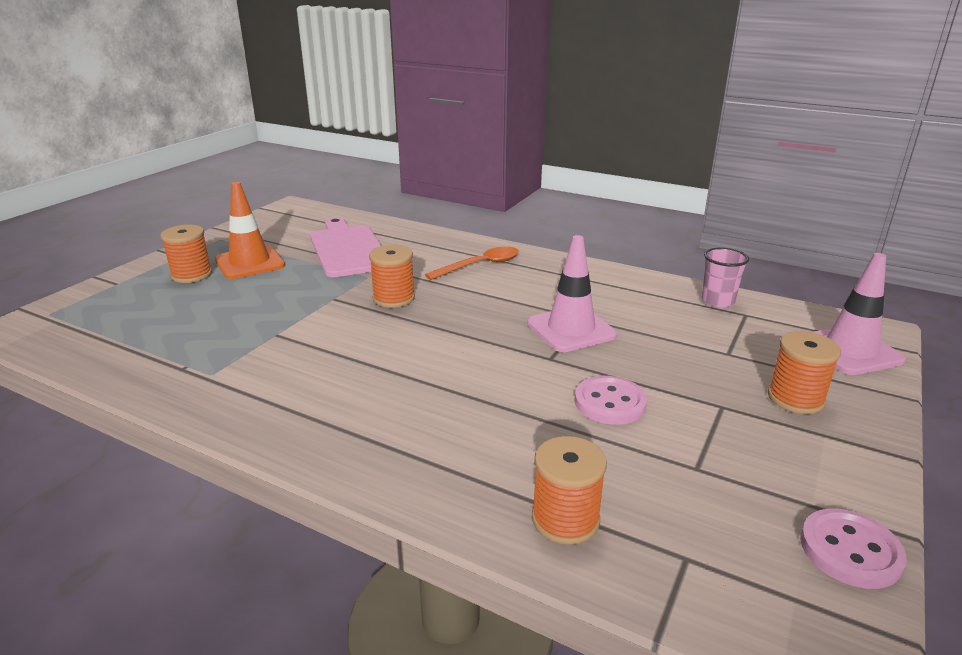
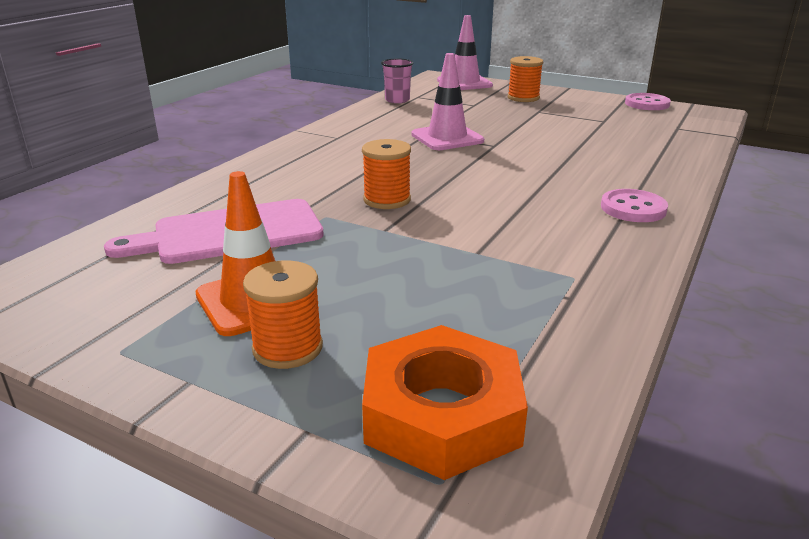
camera: 90 degrees left, 0 degrees up
orange spoon [425,246,519,280] -> none
orange spool [532,436,607,545] -> none
pink button [575,376,647,425] -> pink button moved to [601,189,668,222]
none -> orange nut [362,325,528,480]

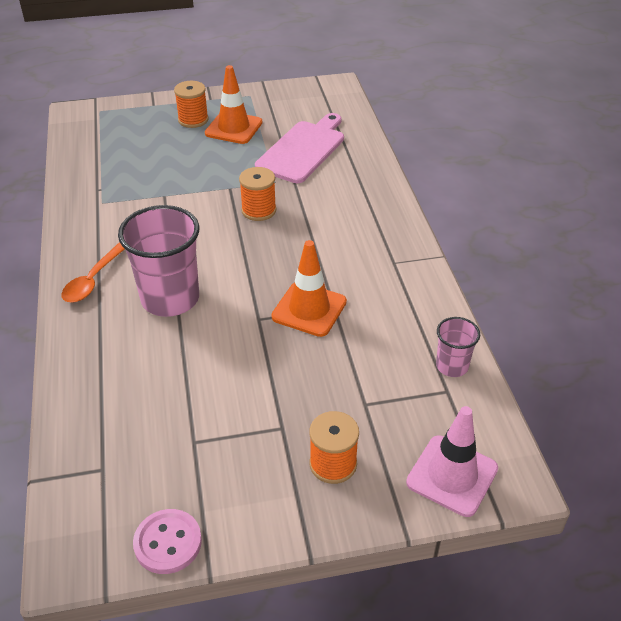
camera: 140 degrees right, 15 degrees up
orange nut [362,325,528,480] -> none
pink traffic cone [411,53,484,150] -> orange traffic cone [271,240,347,337]
pink button [601,189,668,222] -> orange spoon [62,242,125,303]
none -> pink cup [118,205,199,317]

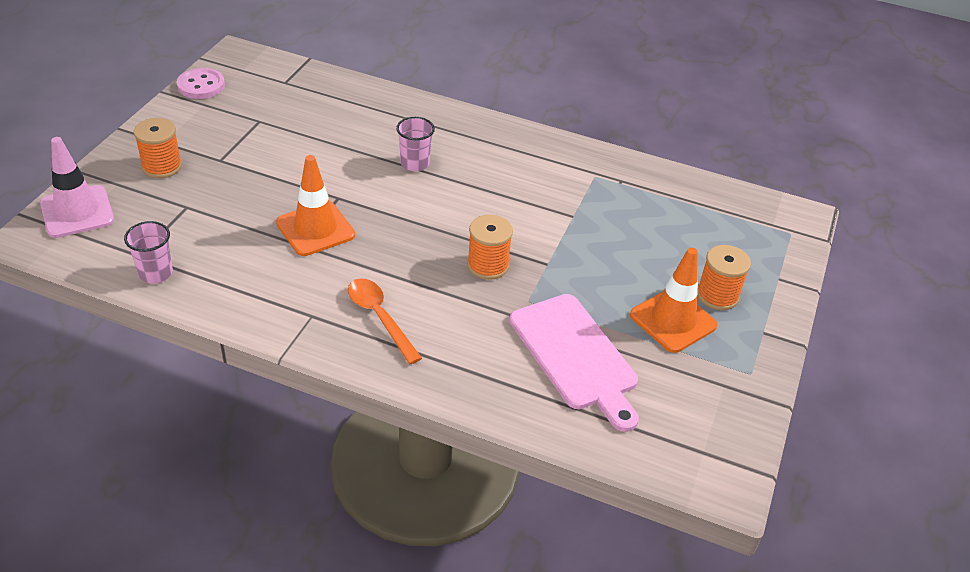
camera: 120 degrees right, 0 degrees up
orange spoon [62,242,125,303] -> orange spoon moved to [348,278,422,364]
pink cup [118,205,199,317] -> pink cup [396,117,435,171], size x0.51

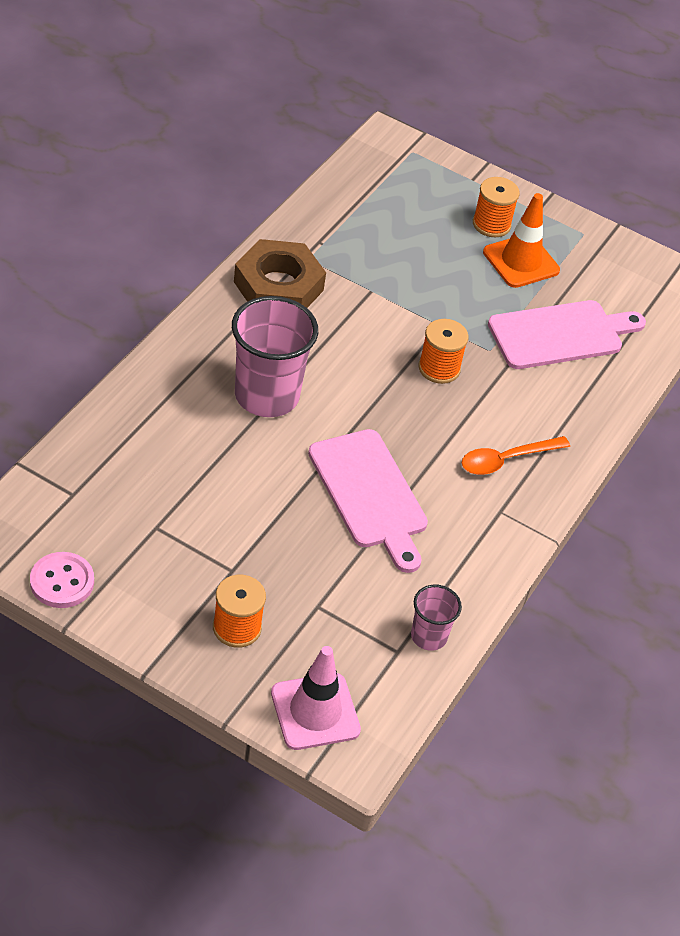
camera: 85 degrees left, 5 degrees up
orange traffic cone [276,155,355,256] -> pink cutting board [308,429,428,573]
pink cup [396,117,435,171] -> pink cup [232,296,318,417], size x1.95
none -> brown nut [234,239,326,308]

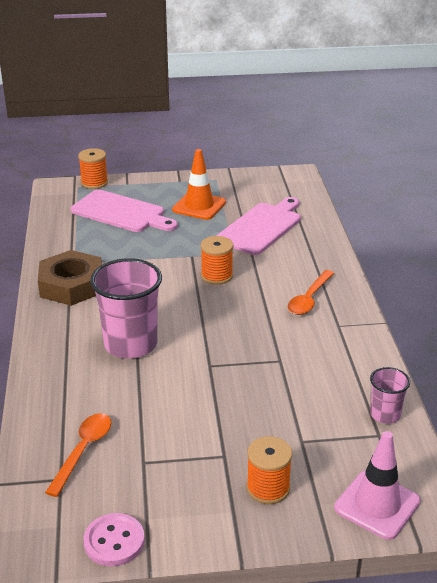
camera: 30 degrees left, 15 degrees down
pink cutting board [308,429,428,573] -> pink cutting board moved to [71,190,178,232]
orange spool [473,177,520,237] -> orange spool moved to [78,148,108,189]
none -> orange spoon [45,413,111,497]

